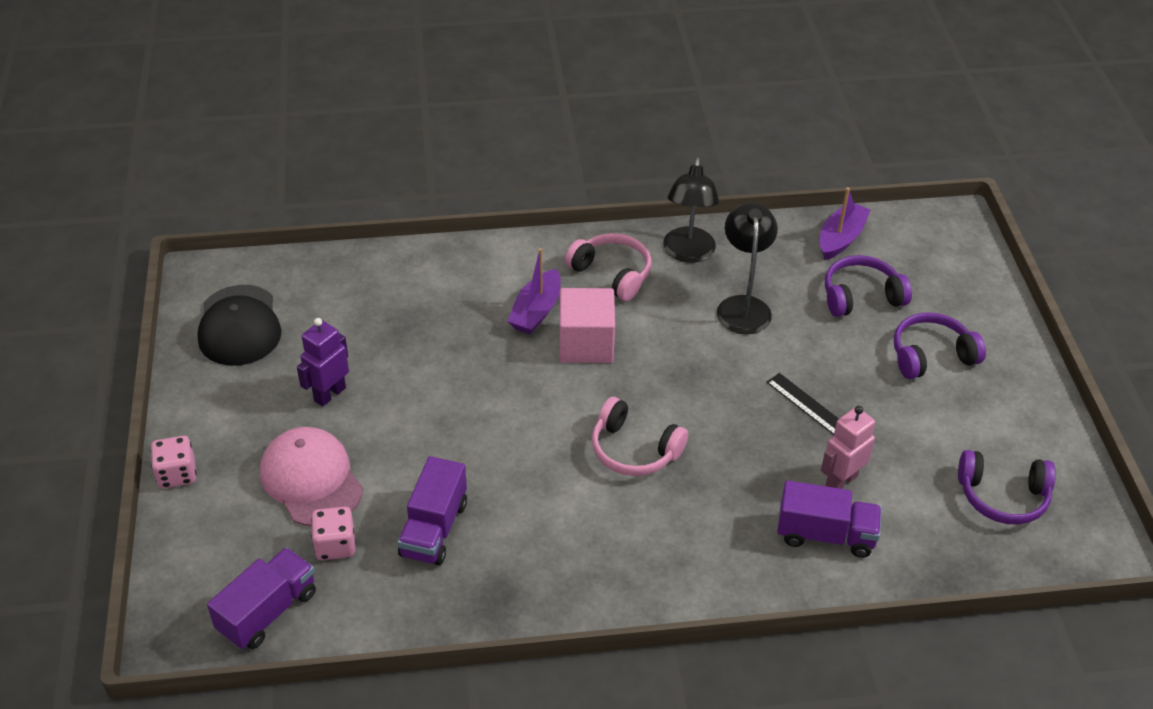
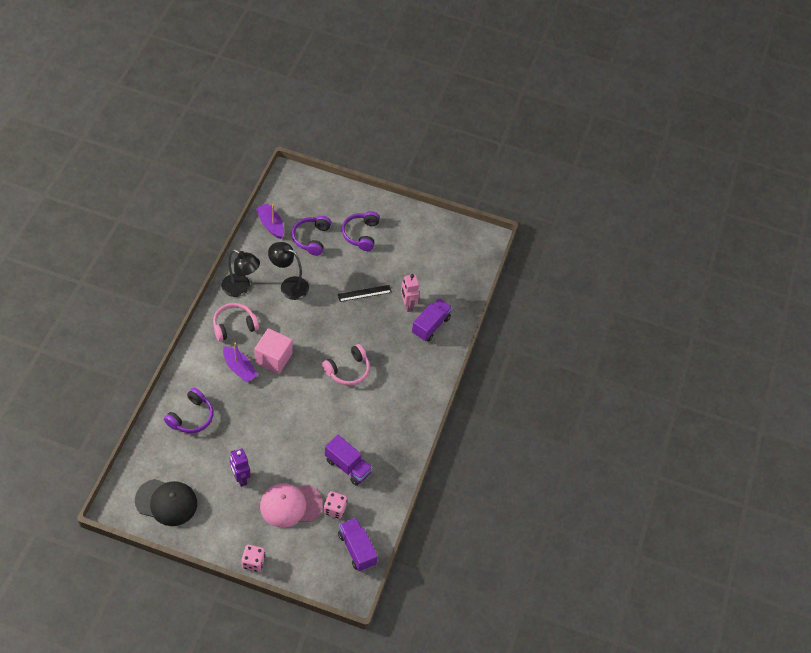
camera: 70 degrees left, 10 degrees up
purple headphones [958,450,1056,525] -> purple headphones moved to [164,388,213,433]

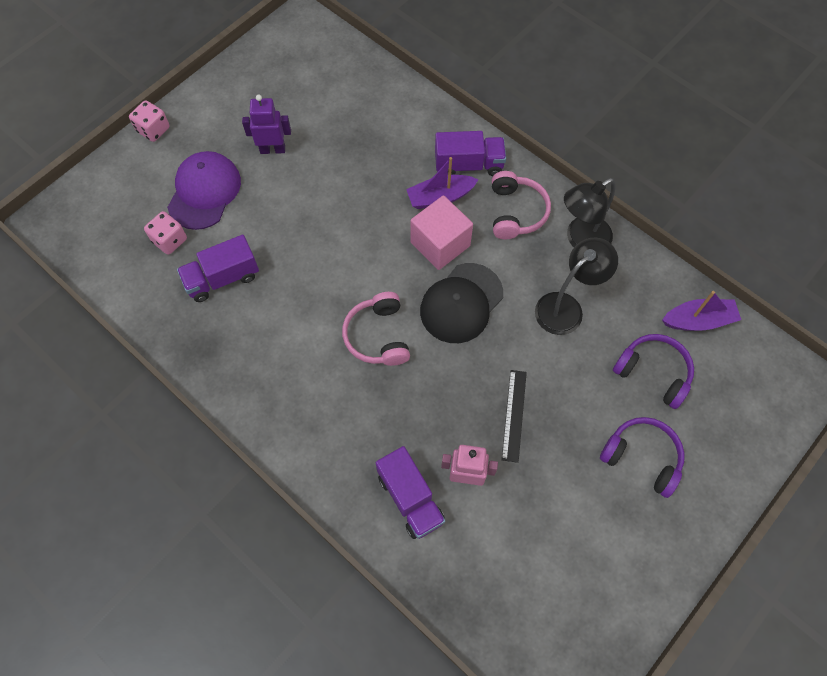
camera: 120 degrees right, 10 degrees up
black cap [135,479,197,526] -> black cap moved to [420,263,503,343]
purple headphones [164,388,213,433] -> none
pink cap [260,483,323,528] -> purple cap [167,151,241,230]
purple truck [338,518,378,571] -> purple truck moved to [435,131,506,176]

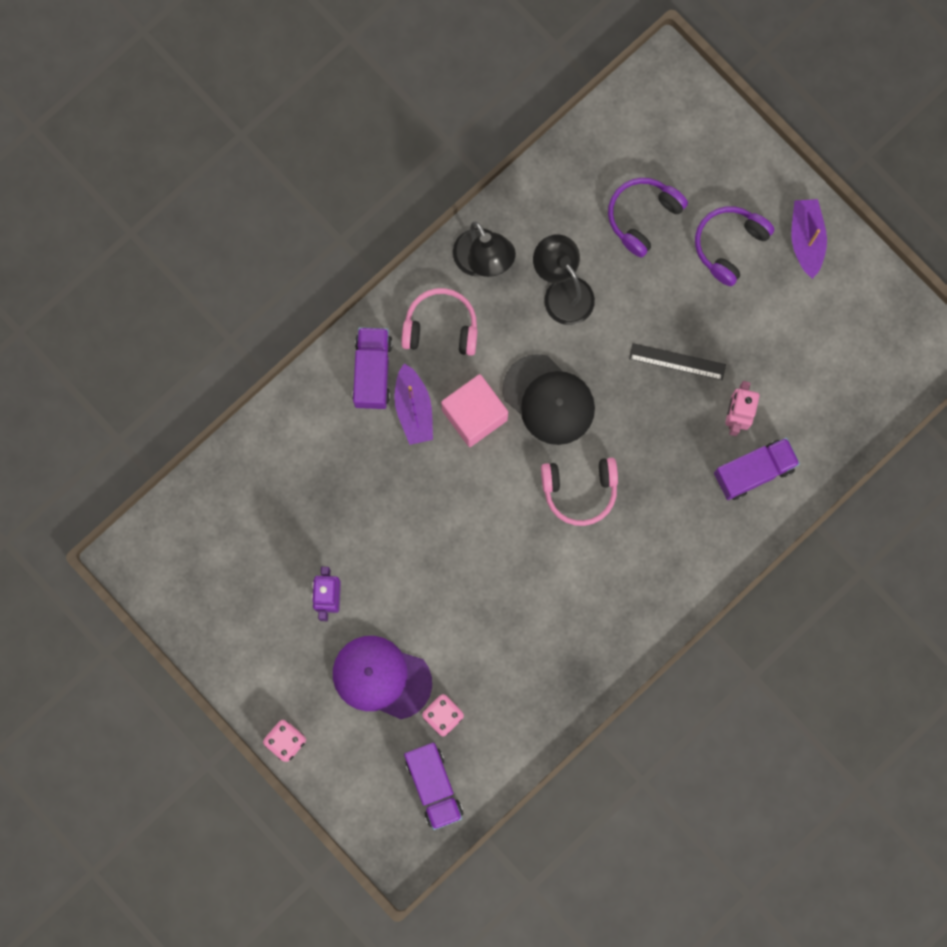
camera: 85 degrees left, 15 degrees up
purple truck [177,235,259,302] -> purple truck moved to [404,743,463,830]
purple boat [662,291,741,331] -> purple boat moved to [791,199,827,279]

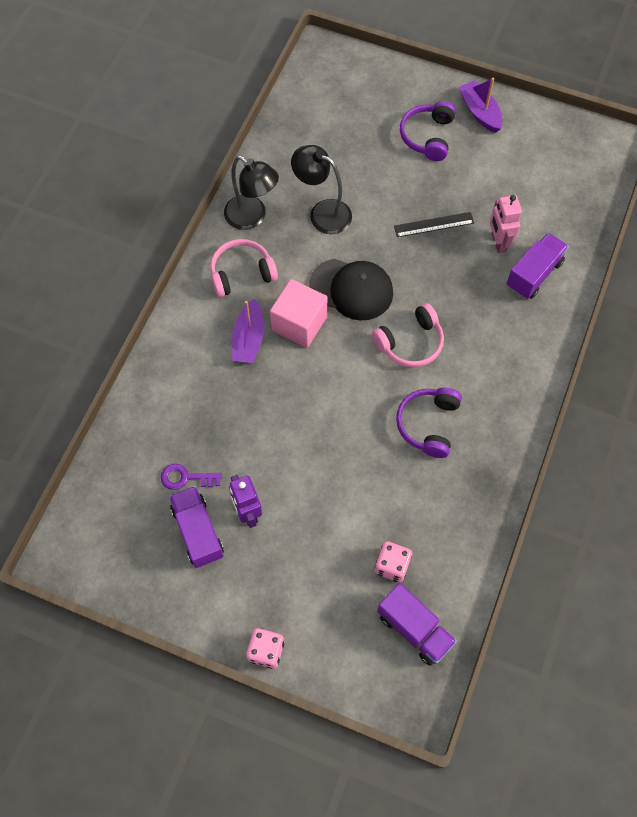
camera: 25 degrees left, 15 degrees down
purple cap [333,636,432,719] -> none
purple truck [352,327,393,409] -> purple truck moved to [169,486,224,568]
purple boat [394,363,433,445] -> purple boat turned 45 degrees clockwise [232,299,265,363]
purple headphones [608,178,688,257] -> purple headphones moved to [396,388,462,458]
none -> purple key [161,464,222,490]

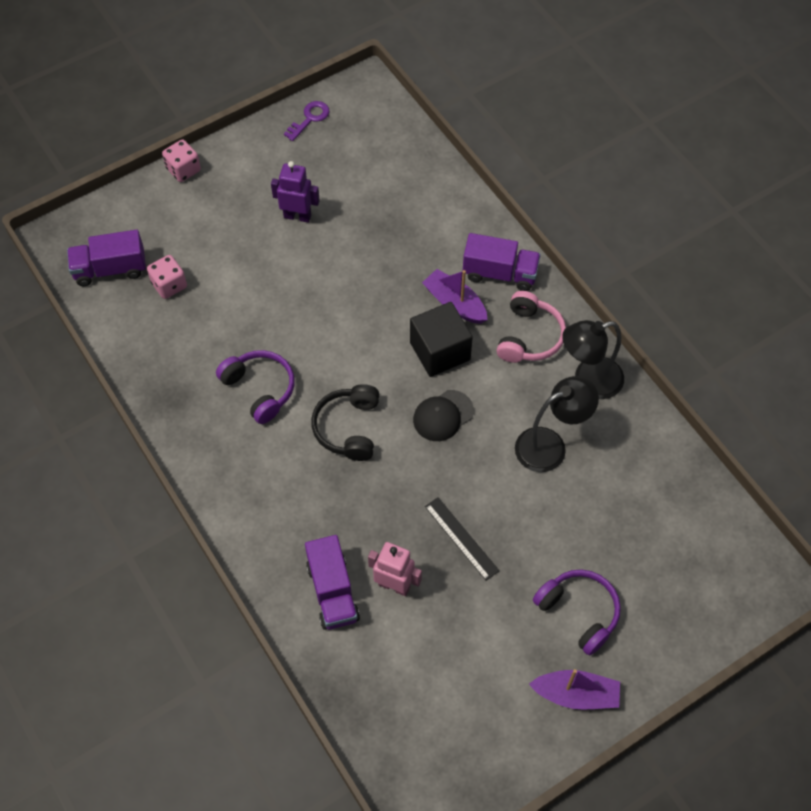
camera: 125 degrees right, 5 degrees down
purple key [161,464,222,490] -> purple key moved to [284,101,330,141]
purple truck [169,486,224,568] -> purple truck moved to [463,233,541,291]
pink cube [270,279,328,348] -> black cube [410,302,473,377]
black cap [309,259,393,320] -> black cap [413,390,474,441], size x0.65
pink headphones [372,303,444,368] -> black headphones [311,384,379,461]
black ruler [394,212,474,237] -> black ruler turned 60 degrees counterclockwise [425,497,500,581]

